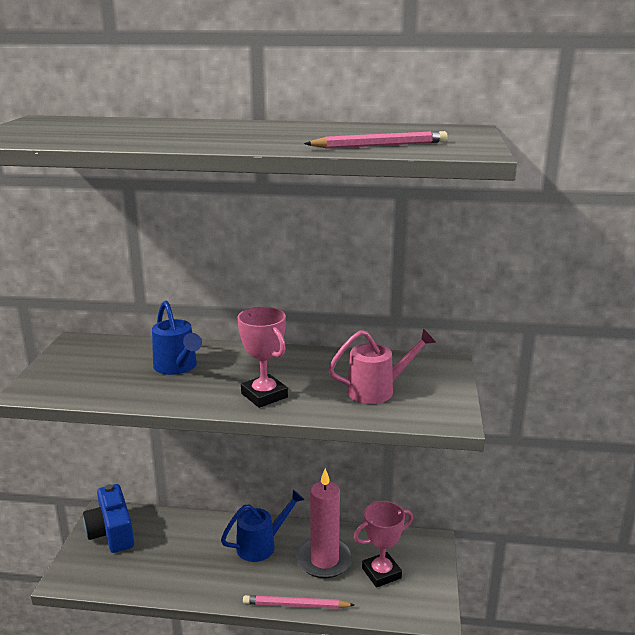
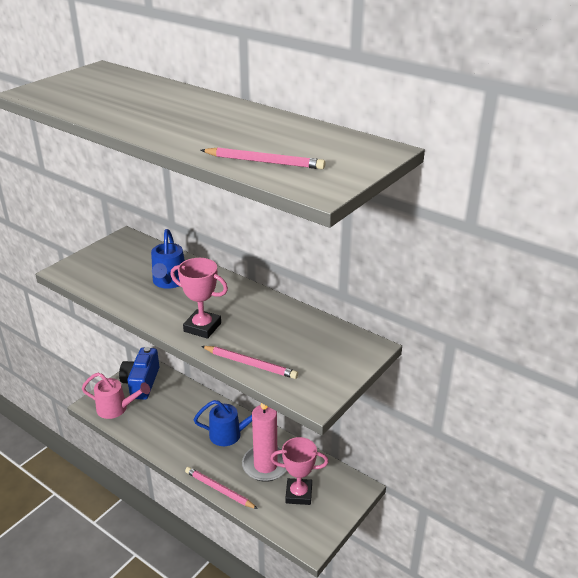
camera: 30 degrees right, 10 degrees up
pink trophy [238,307,288,408] -> pink trophy turned 60 degrees counterclockwise [170,258,228,339]
pink watering can [328,329,436,404] -> pink watering can moved to [82,373,150,419]
none -> pink pencil [201,346,298,379]

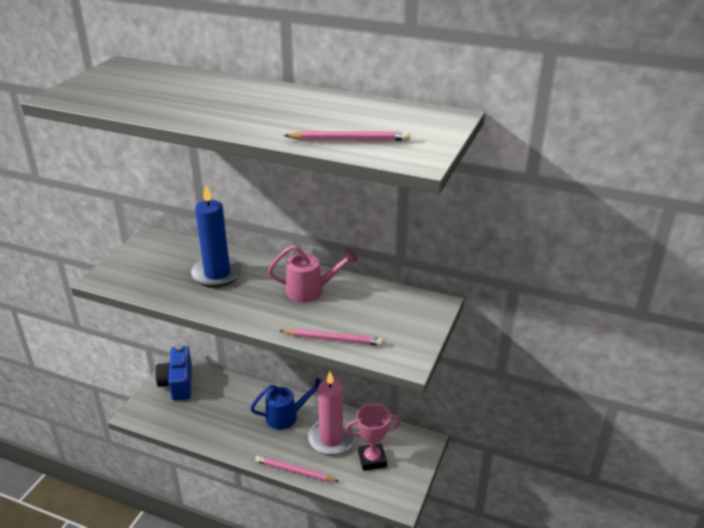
camera: 15 degrees left, 0 degrees up
pink watering can [82,373,150,419] -> pink watering can moved to [268,245,358,302]
blue watering can [151,229,185,289] -> blue candle [191,185,243,287]
pink trophy [170,258,228,339] -> none

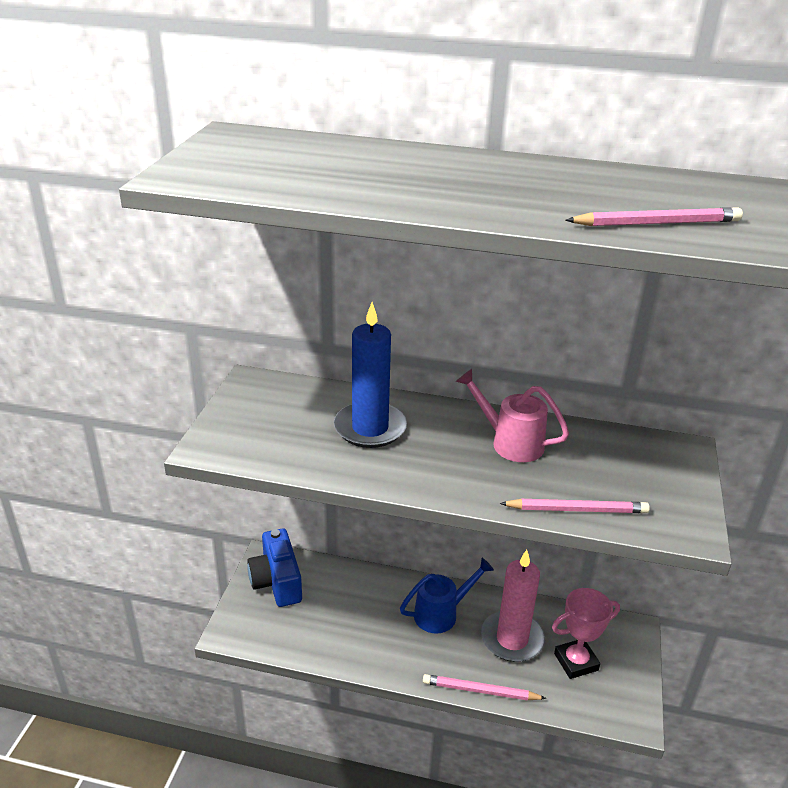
camera: 10 degrees left, 0 degrees up
pink watering can [268,245,358,302] -> pink watering can turned 135 degrees counterclockwise [456,369,569,462]

